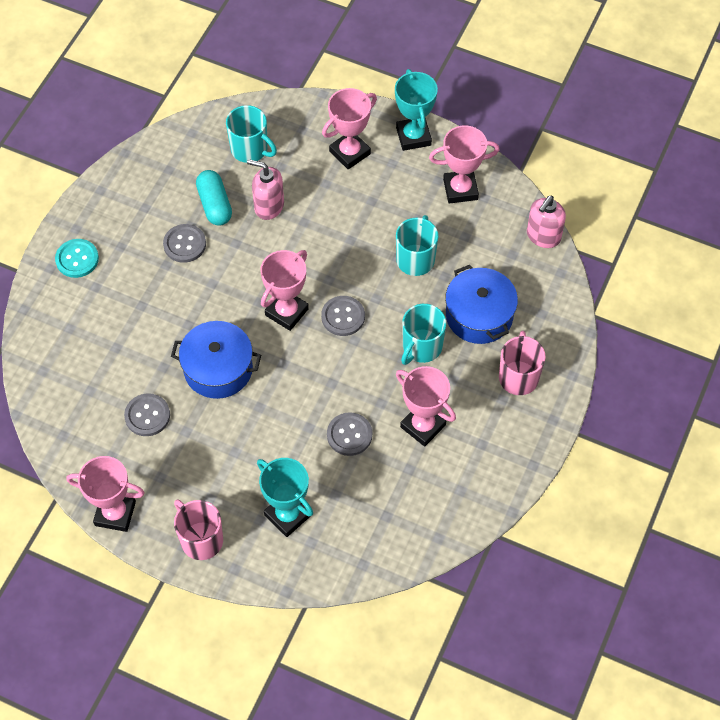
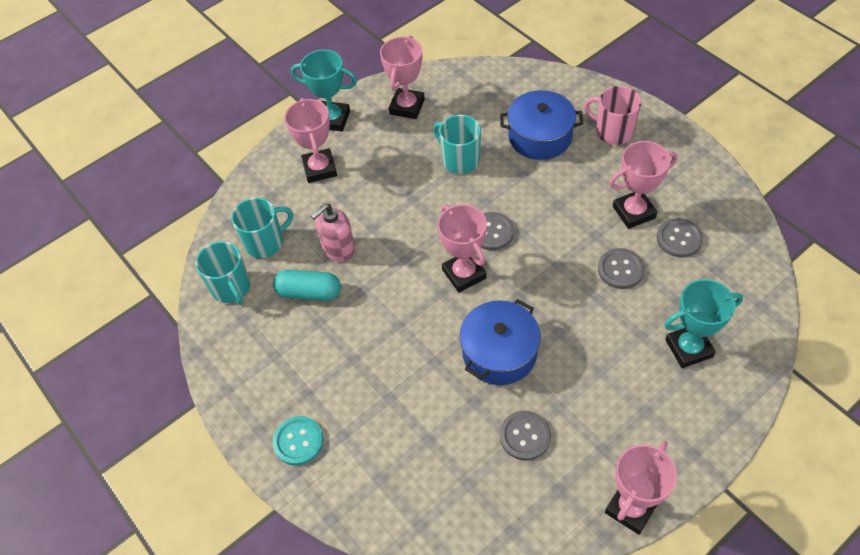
camera: 60 degrees left, 5 degrees down
grey button [163,224,206,263] -> grey button moved to [657,218,703,257]
pink mug [174,500,223,560] -> none
turquoise mug [401,304,446,365] -> turquoise mug moved to [196,241,250,305]
pink soap dispenser [527,196,566,248] -> none

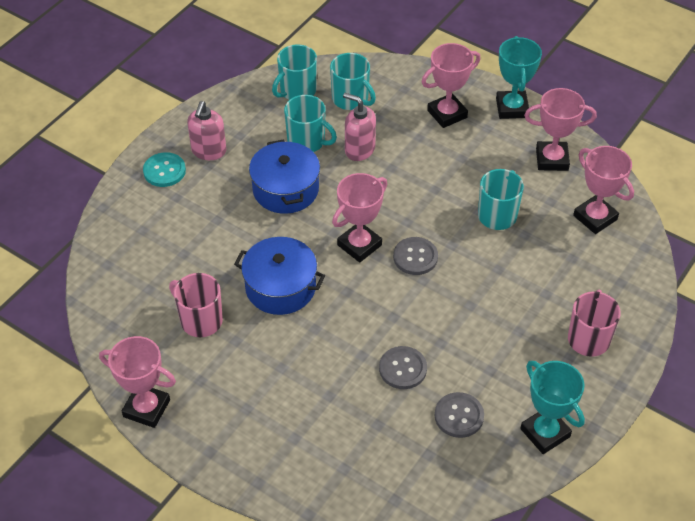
camera: 70 degrees right, 5 degrees down
turquoise capsule [273,269,341,301] -> turquoise mug [284,95,337,152]
blue pot [500,90,584,160] -> blue pot moved to [249,139,320,214]
grey button [500,411,551,461] -> pink mug [169,273,223,337]
pink trophy [609,141,678,229] -> pink trophy moved to [573,146,634,234]
turquoise trophy [664,279,743,368] -> turquoise trophy moved to [520,361,585,454]
none -> pink soap dispenser [187,101,226,160]

